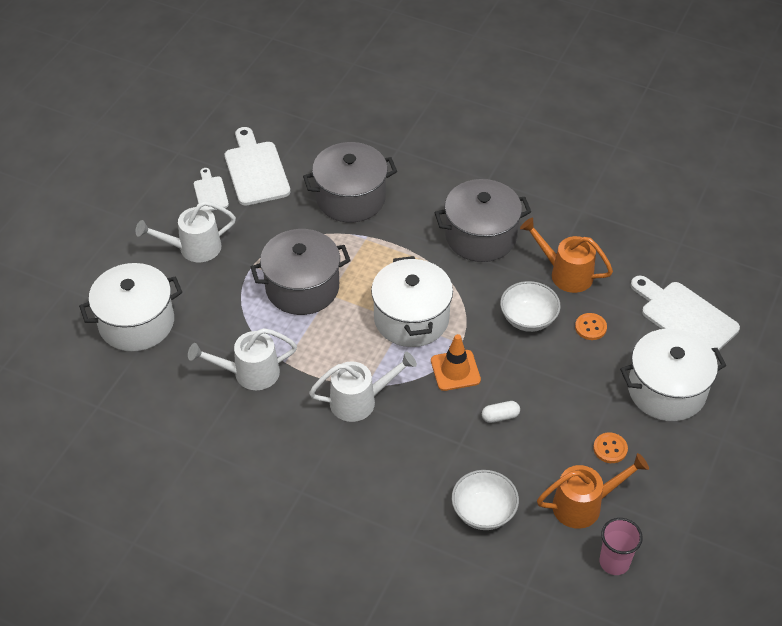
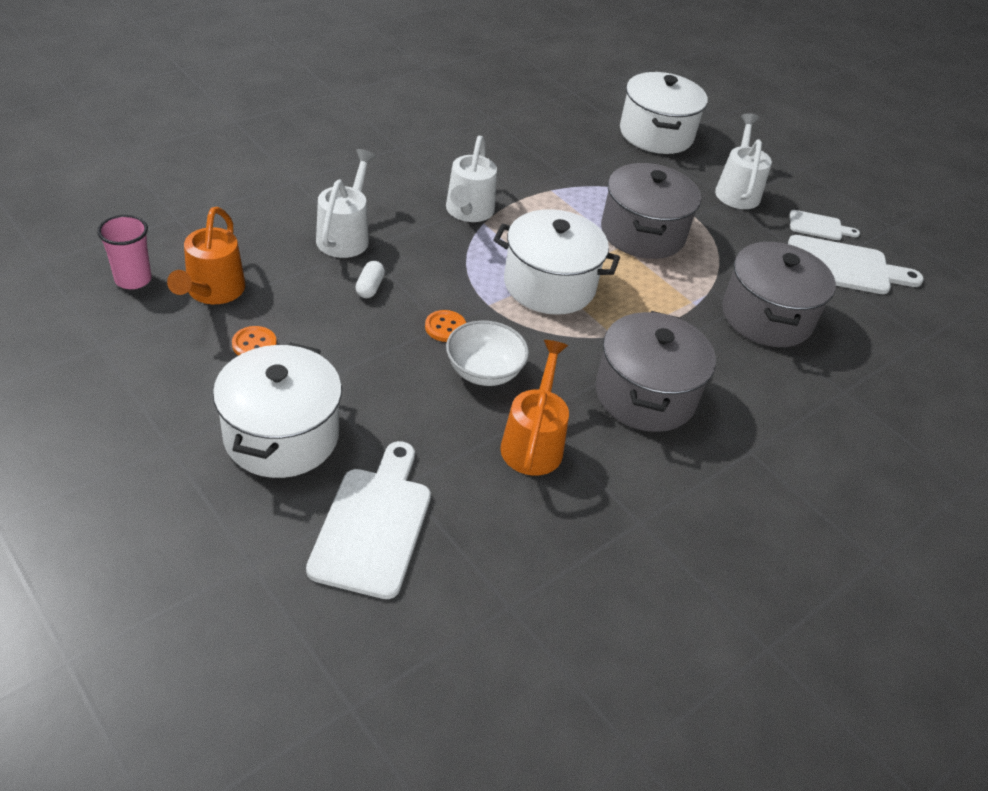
camera: 110 degrees right, 5 degrees down
white watering can [188,328,297,390] -> white watering can moved to [316,149,376,258]
orange traffic cone [431,334,481,391] -> none
white bowl [452,470,519,530] -> none
orange watering can [520,217,613,293] -> orange watering can turned 45 degrees counterclockwise [500,340,569,476]
orange button [575,313,607,340] -> orange button moved to [425,310,466,342]
white cutting board [631,276,740,354] -> white cutting board turned 60 degrees counterclockwise [306,441,431,599]

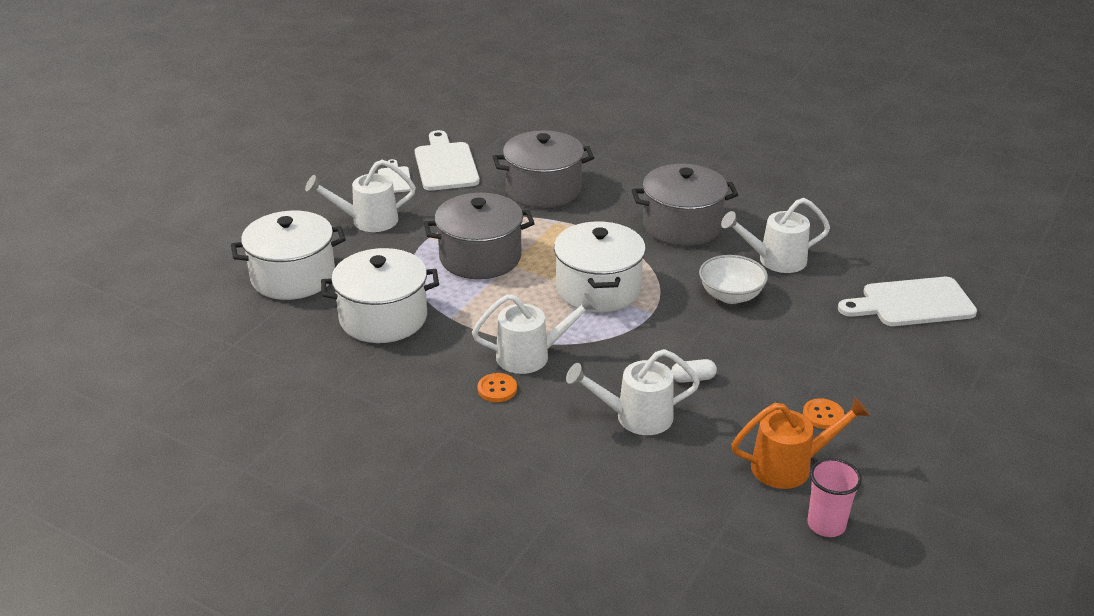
camera: 105 degrees left, 10 degrees down
white pot [213,343,342,478] -> white pot moved to [321,248,439,343]
orange button [425,310,466,342] -> orange button moved to [478,373,517,402]
orange watering can [500,340,569,476] -> white watering can [721,198,830,273]

